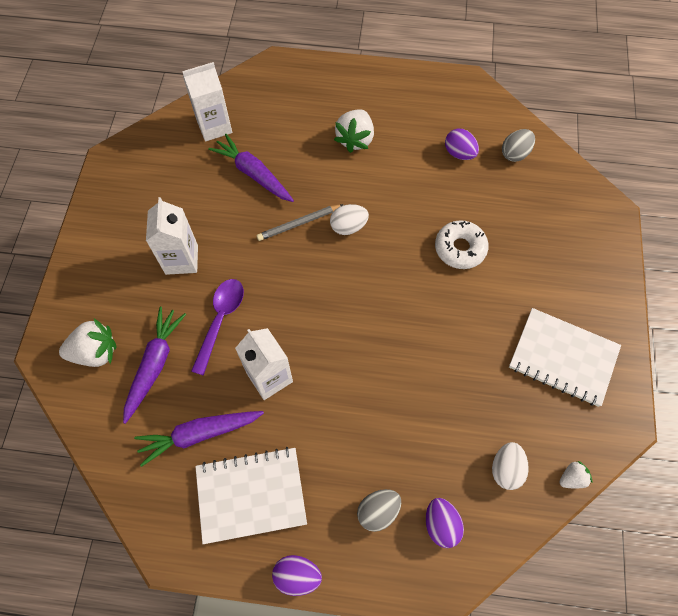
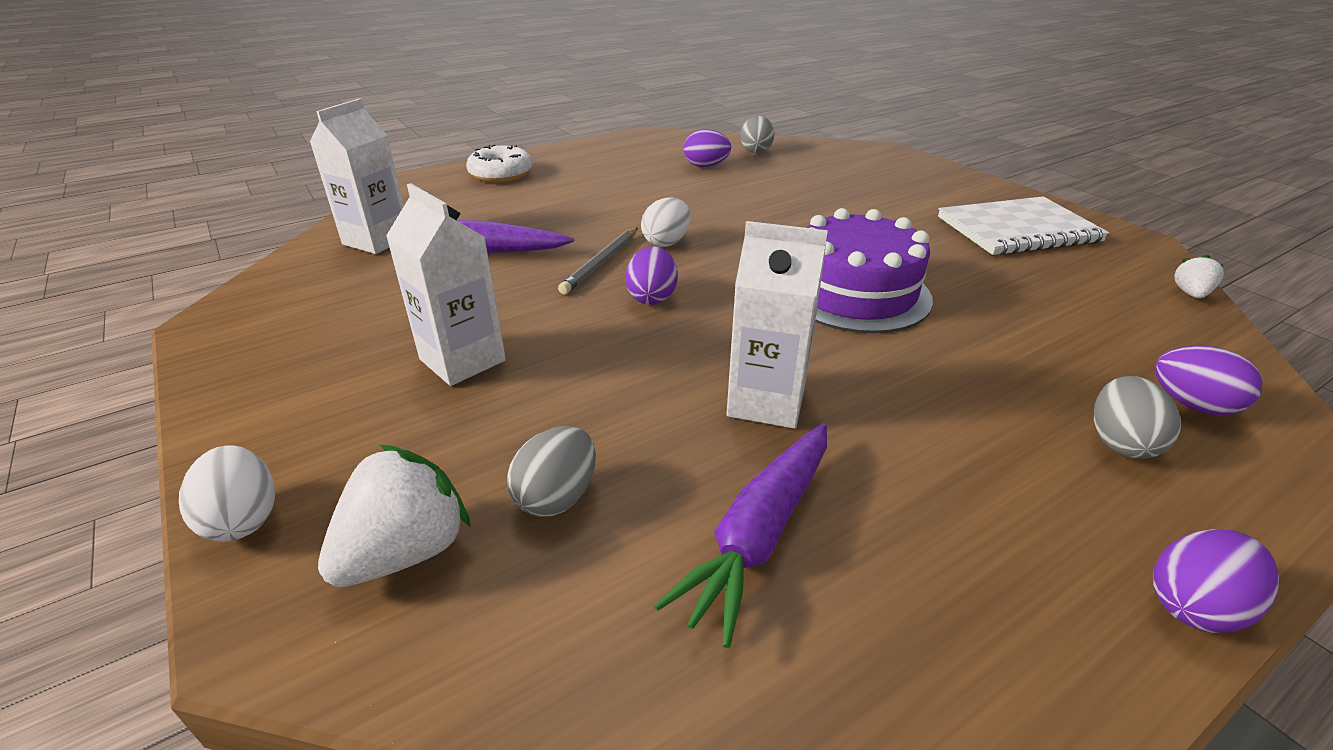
camera: 40 degrees left, 30 degrees down
purple carrot [123,307,186,424] -> grey egg [507,426,596,517]
purple spoon [191,279,244,375] -> none
white notebook [195,447,307,544] -> none
white strawberry [334,109,374,153] -> none
white donut [435,220,489,269] -> white donut moved to [466,144,533,183]
white egg [492,442,529,490] -> white egg moved to [179,446,275,542]
none -> purple egg [625,246,678,305]
none -> purple cake [806,208,933,333]

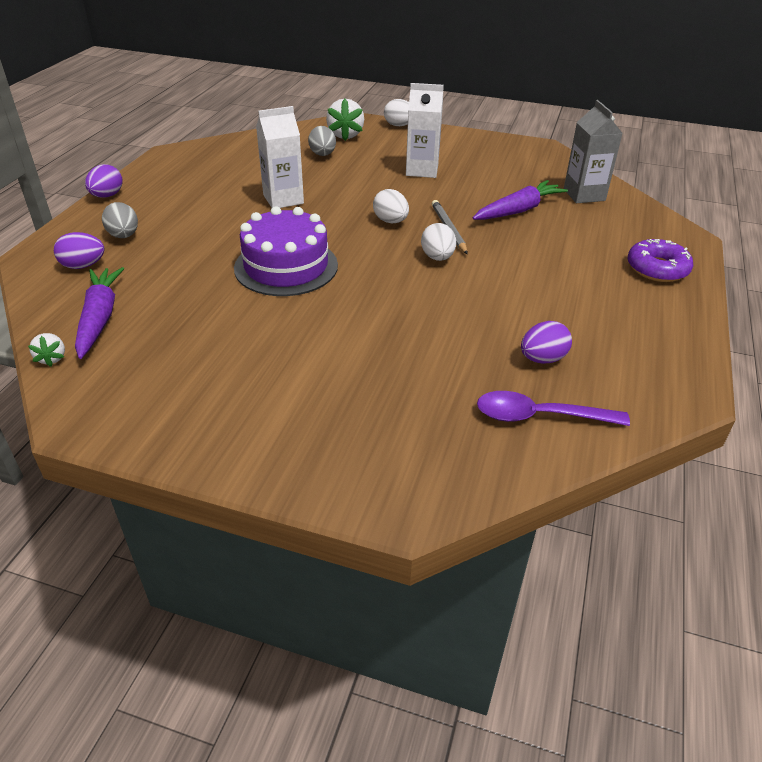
camera: 140 degrees right, 5 degrees up
white carton [310,98,404,254] -> grey carton [564,100,623,203]
white donut [466,144,533,183] -> purple donut [628,239,693,282]
purple egg [625,246,678,305] -> white egg [373,189,409,223]
purple carrot [654,423,827,648] -> purple carrot moved to [75,267,124,359]
grey egg [740,116,774,153] -> purple spoon [477,391,630,426]
white notebook [938,197,1109,255] -> none

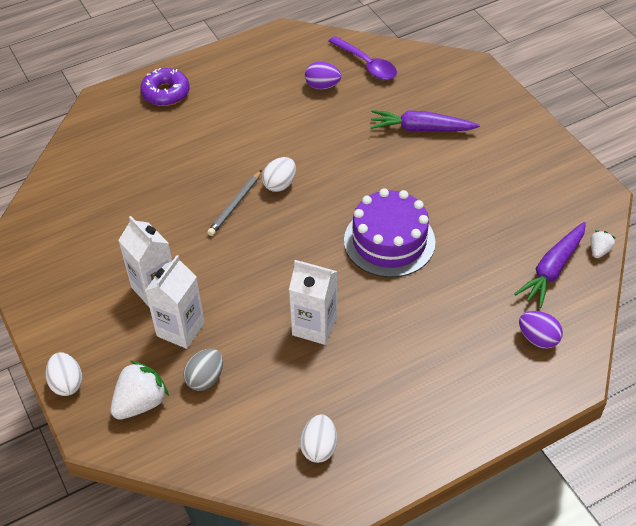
camera: 135 degrees left, 10 degrees up
purple egg [85,164,123,198] -> none
grey egg [102,202,138,238] -> none
white egg [373,189,409,223] -> white egg moved to [300,414,337,463]
purple carrot [473,180,568,220] -> purple carrot moved to [370,110,480,131]
grey carton [564,100,623,203] -> none
none -> white carton [145,255,205,349]

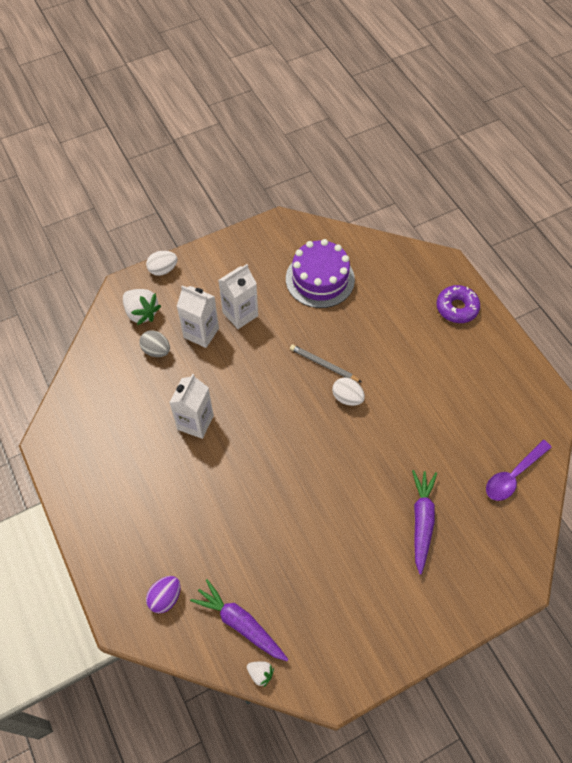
camera: 90 degrees right, 10 degrees up
white egg [300,414,337,463] -> none
purple egg [305,62,341,89] -> none
purple cake [344,188,435,278] -> purple cake moved to [286,239,355,308]

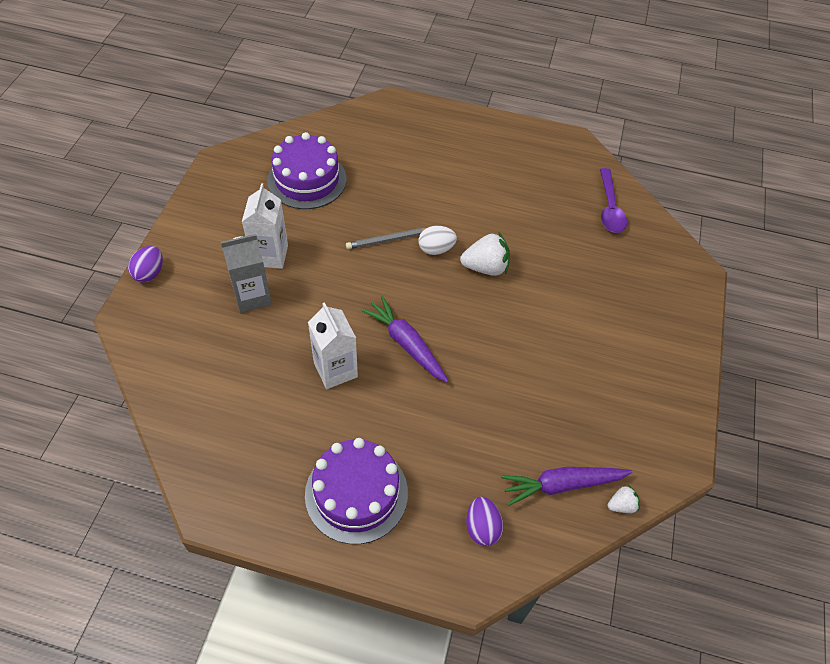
camera: 50 degrees left, 5 degrees down
white strawberry [123,289,161,325] -> white strawberry moved to [460,232,510,276]
grey egg [139,330,170,357] -> none
white egg [146,251,177,276] -> purple egg [128,246,163,283]
white carton [176,285,219,348] -> grey carton [221,234,272,313]
purple carrot [412,470,437,575] -> purple carrot moved to [361,296,448,382]
purple donut [436,285,480,323] -> none
none -> purple cake [305,438,408,544]

